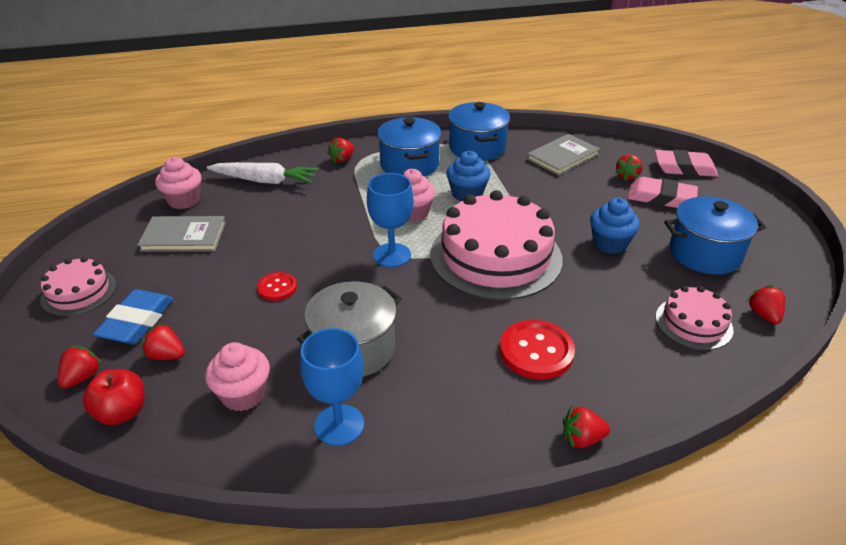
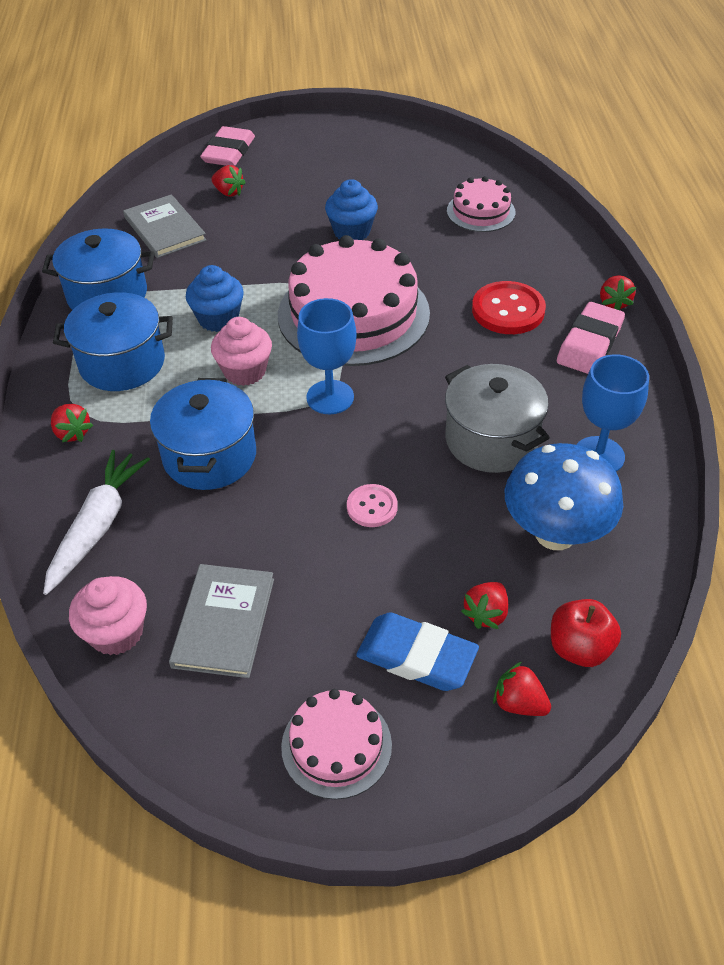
camera: 80 degrees left, 10 degrees up
pink cupcake [205,342,270,411] -> blue mushroom [505,443,623,550]
red button [257,272,297,301] -> pink button [347,484,398,527]
pink eraser [627,177,698,208] -> pink eraser moved to [557,302,625,374]
blue pot [664,196,766,274] -> blue pot moved to [150,378,256,490]
red strawberry [747,285,785,324] -> none

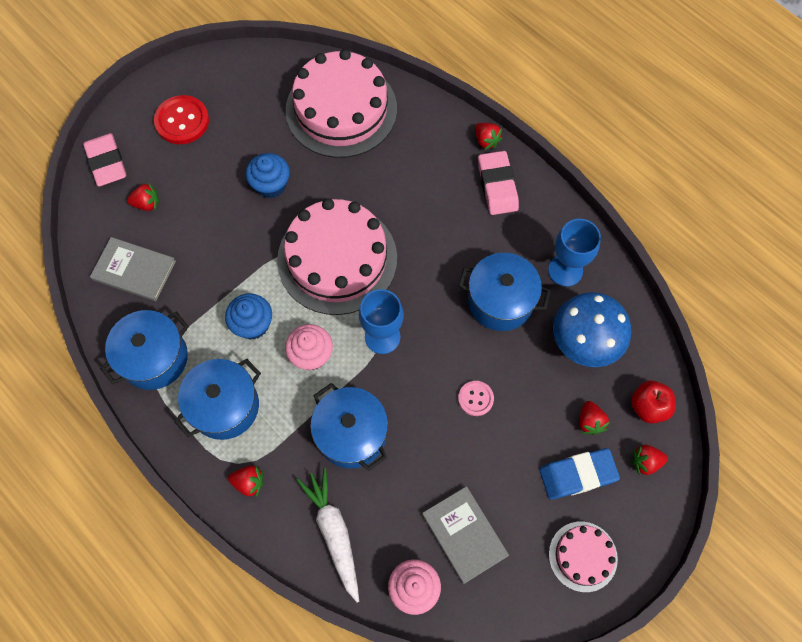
camera: 40 degrees left, 20 degrees up
grey pot [445,364,550,473] -> blue pot [458,253,551,331]
pink cake [447,176,516,232] -> pink cake [286,49,397,158], size x1.99
red button [472,281,546,334] -> red button moved to [154,95,209,144]

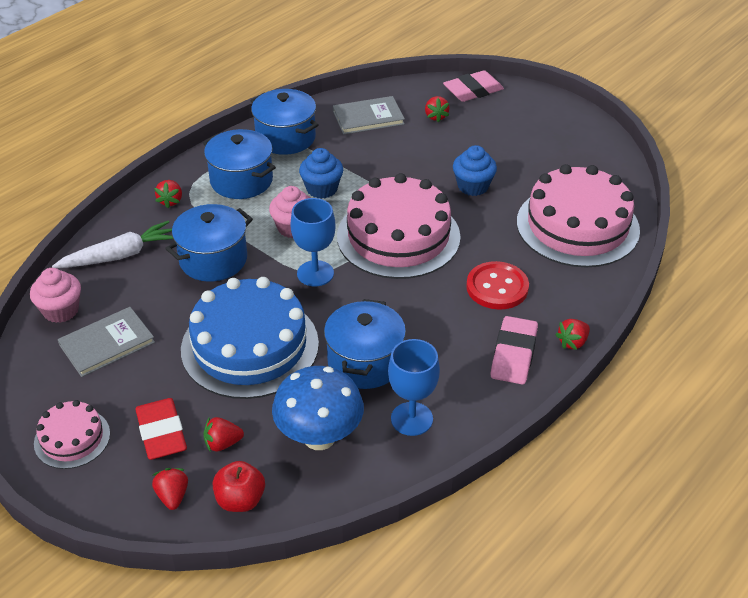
camera: 85 degrees right, 25 degrees down
grey book [90,237,176,301] -> grey book turned 60 degrees clockwise [333,96,405,135]
red button [154,95,209,144] -> red button moved to [466,261,529,310]
pink button [458,381,494,416] -> blue cake [181,277,319,399]
pink eraser [478,151,519,215] -> pink eraser turned 60 degrees counterclockwise [490,316,538,385]
blue eraser [539,448,620,500] -> red eraser [135,398,187,460]

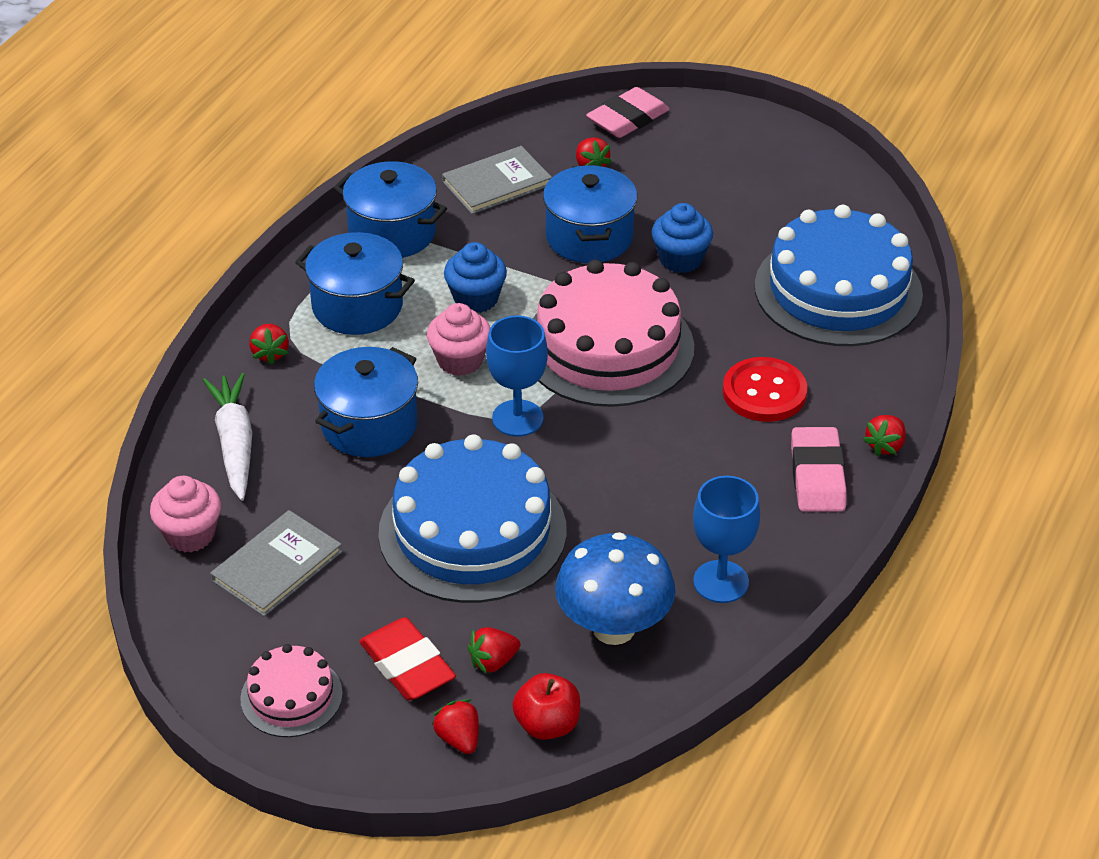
camera: 15 degrees left, 0 degrees up
white carrot [52,221,173,268] -> white carrot turned 60 degrees counterclockwise [203,373,252,501]
blue pot [324,299,406,389] -> blue pot moved to [543,165,637,263]
pink cake [517,164,640,268] -> blue cake [755,205,923,346]

